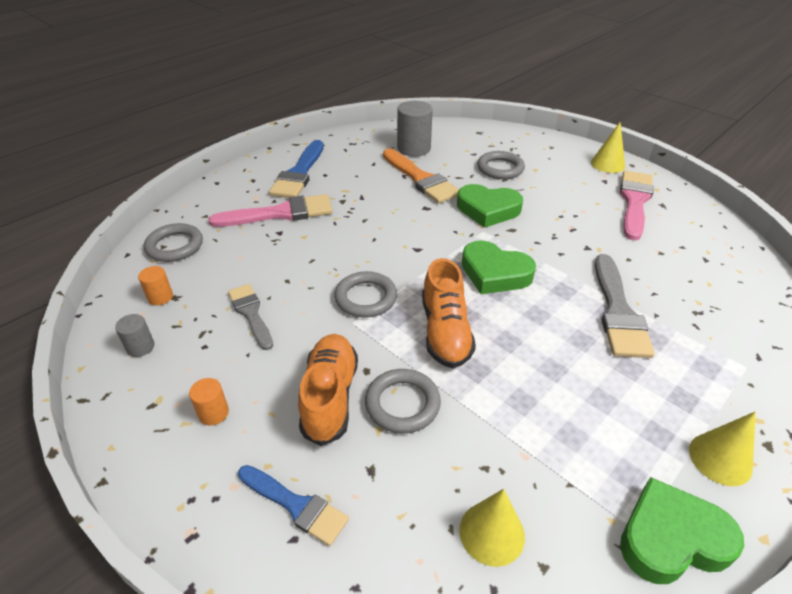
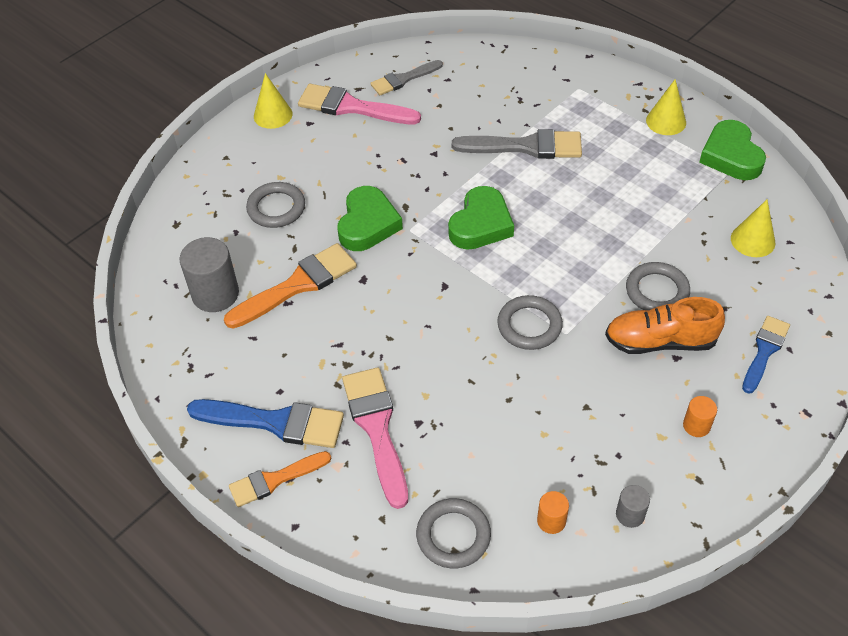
camera: 90 degrees left, 10 degrees up
grey brush [228,284,273,350] -> grey brush moved to [370,60,443,95]
orange shoe [422,258,476,368] -> none
none -> orange brush [229,451,331,507]

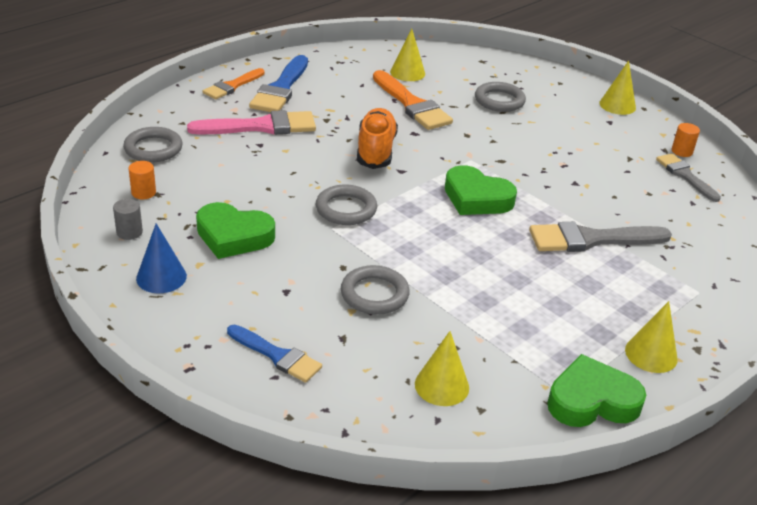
camera: 90 degrees right, 15 degrees down
grey cylinder [179,237,239,312] -> yellow cone [390,28,425,81]
orange brush [229,451,331,507] -> orange brush turned 120 degrees counterclockwise [203,68,265,100]
pink brush [298,84,421,124] -> none
green heart [338,186,403,251] -> green heart moved to [196,202,275,259]
grey brush [452,129,582,159] -> grey brush turned 75 degrees clockwise [529,222,672,252]
orange shoe [605,297,725,354] -> orange shoe moved to [357,108,398,169]
orange cylinder [683,396,717,437] -> orange cylinder moved to [672,123,700,157]
none -> blue cone [136,223,187,293]

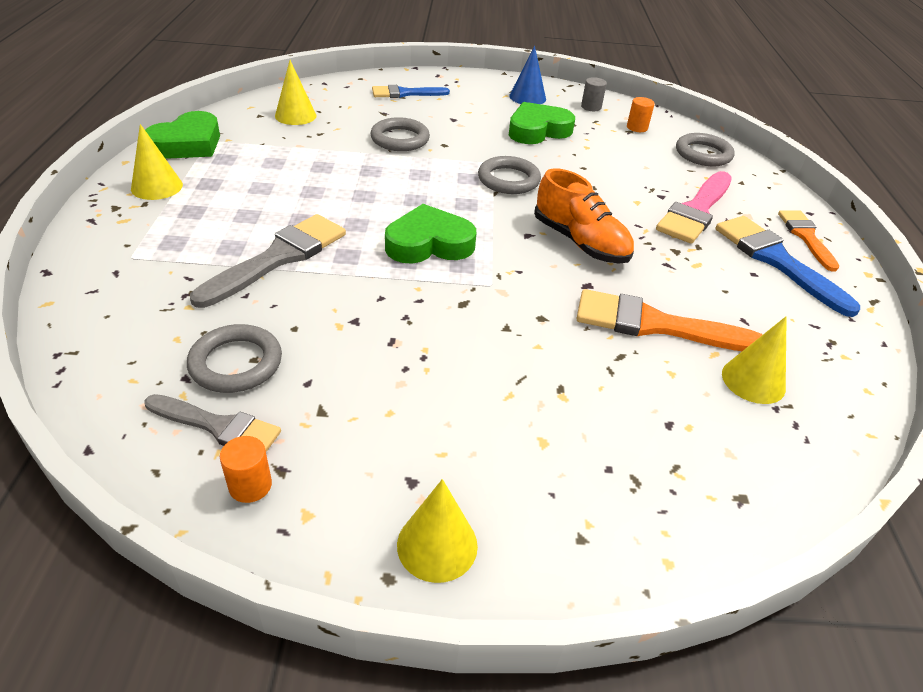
camera: 135 degrees right, 5 degrees up
grey ring [475,82,526,112] -> grey ring moved to [187,324,282,393]

